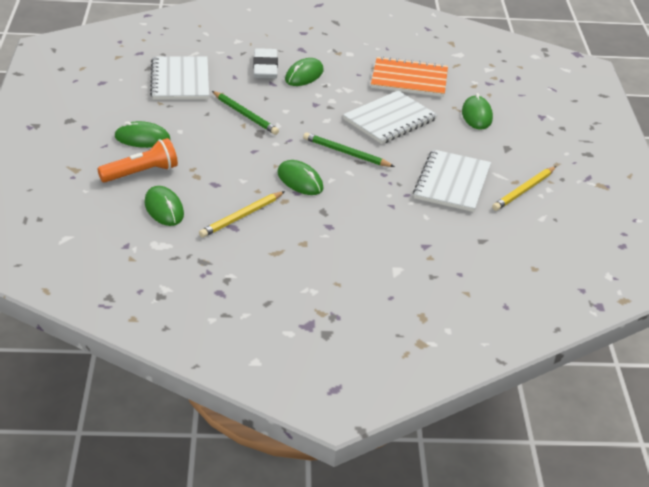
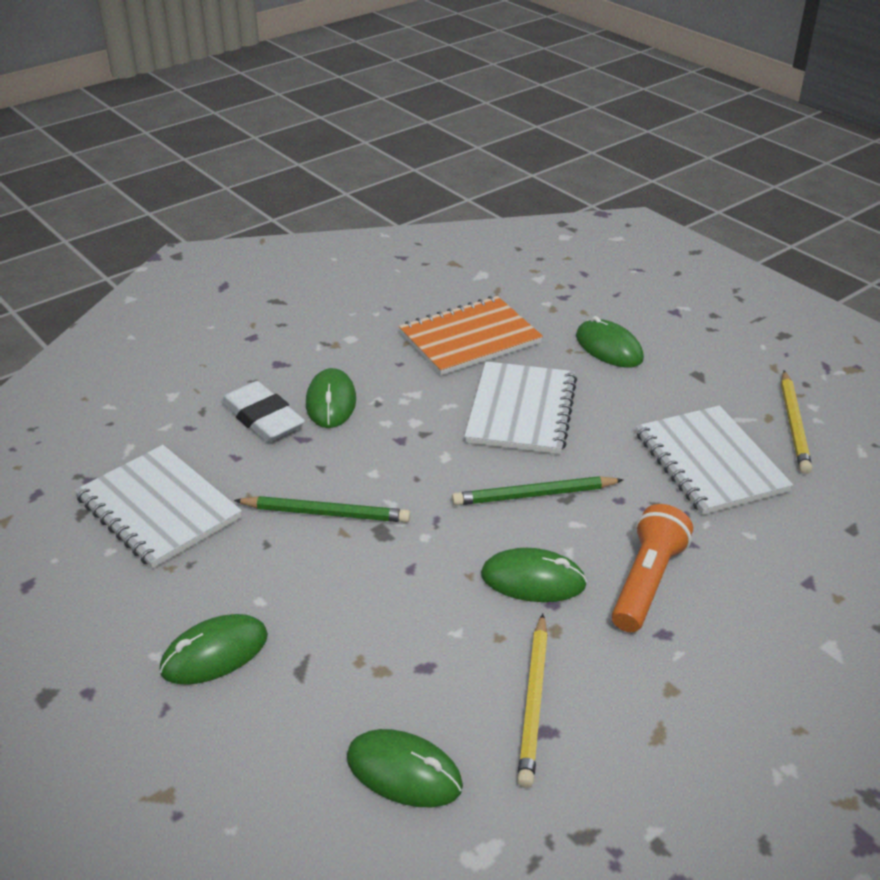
camera: 35 degrees left, 0 degrees up
orange flashlight [97,138,178,183] -> orange flashlight moved to [612,504,693,632]

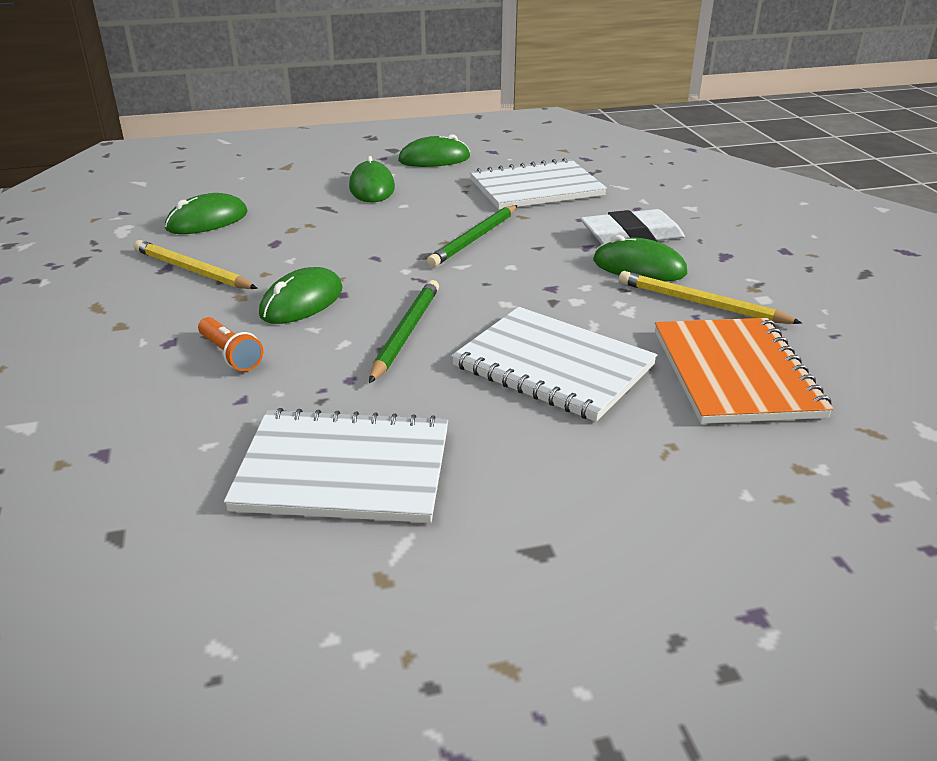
camera: 115 degrees right, 5 degrees down
green mouse [576,316,644,368] -> green mouse moved to [398,134,470,167]
orange flashlight [612,504,693,632] -> orange flashlight [198,317,263,371], size x0.62
yellow pencil [781,371,812,474] -> yellow pencil moved to [619,271,802,324]

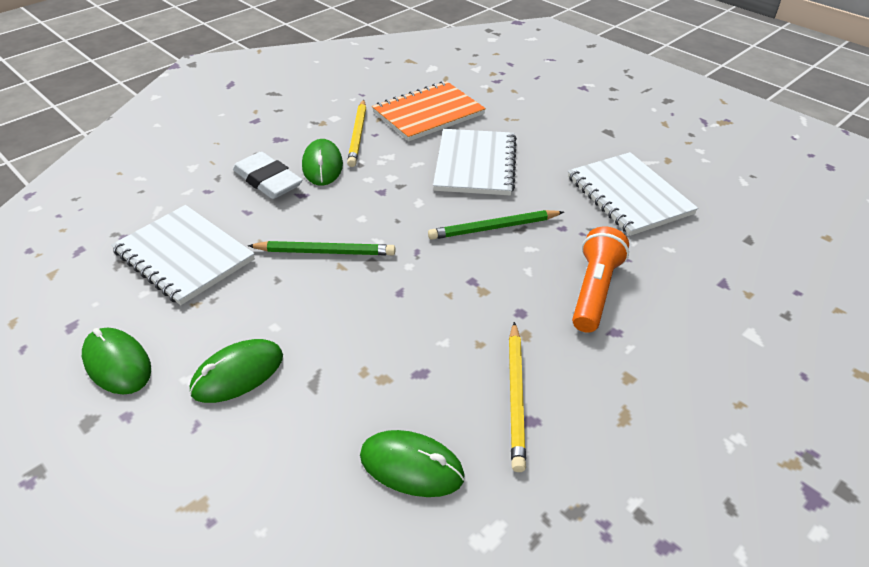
camera: 120 degrees left, 10 degrees up
orange flashlight [198,317,263,371] -> orange flashlight [572,226,629,333], size x1.61
green mouse [259,267,343,324] -> none

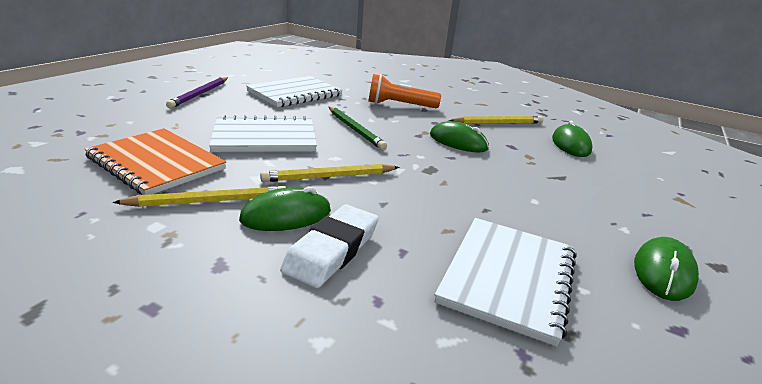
camera: 110 degrees left, 15 degrees down
green mouse [190,339,283,403] -> green mouse moved to [430,121,489,153]
green pencil [248,241,395,256] -> none
none -> purple pencil [166,77,228,109]
none -> yellow pencil [260,164,400,182]

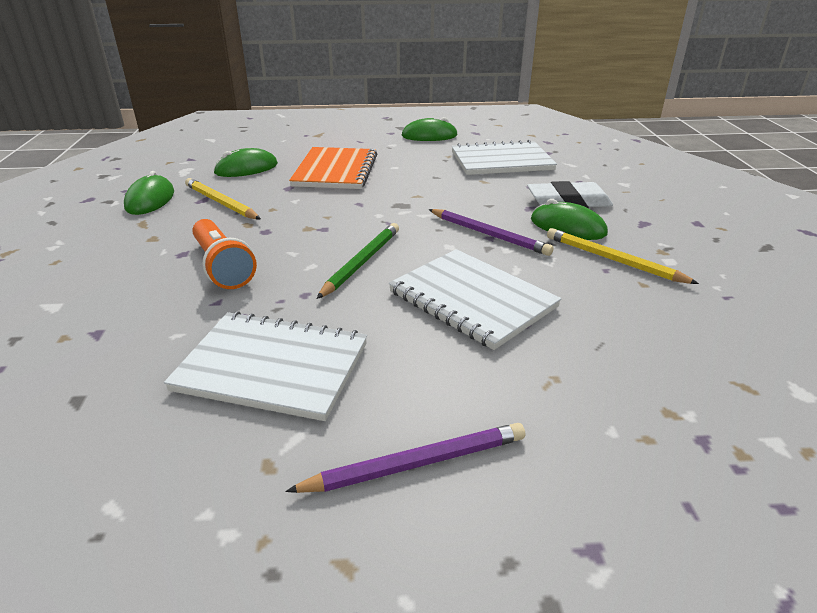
camera: 120 degrees left, 5 degrees up
orange notebook [84,128,226,195] -> orange notebook moved to [289,147,377,189]
yellow pencil [260,164,400,182] -> purple pencil [429,209,554,256]
green mouse [430,121,489,153] -> green mouse moved to [124,171,174,215]

